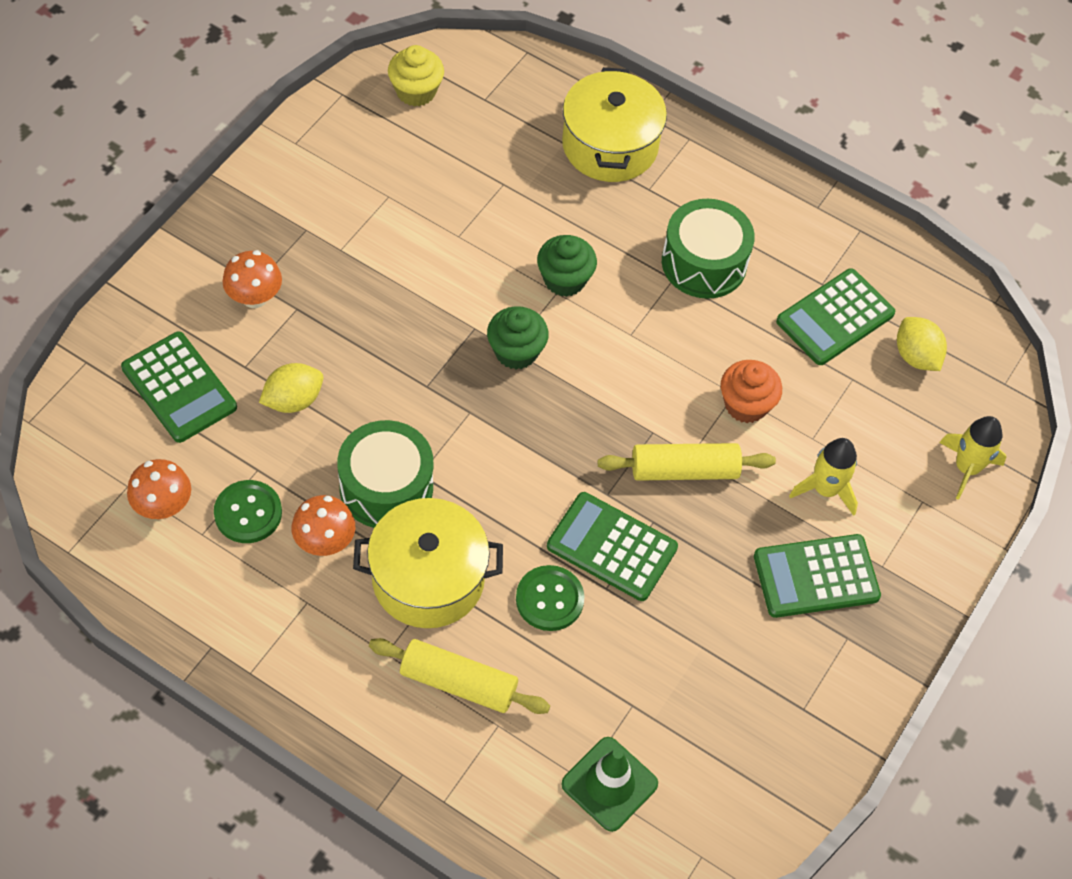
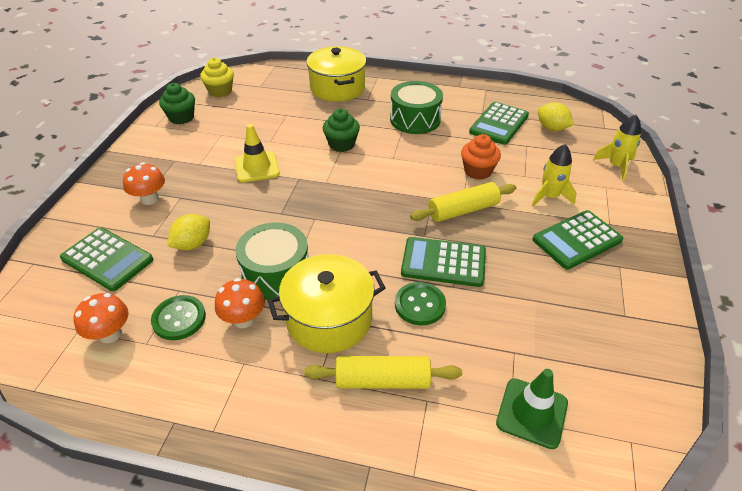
camera: 15 degrees left, 15 degrees down
green cupcake [487,306,549,370] -> green cupcake moved to [159,83,195,124]
none -> yellow traffic cone [235,124,280,183]

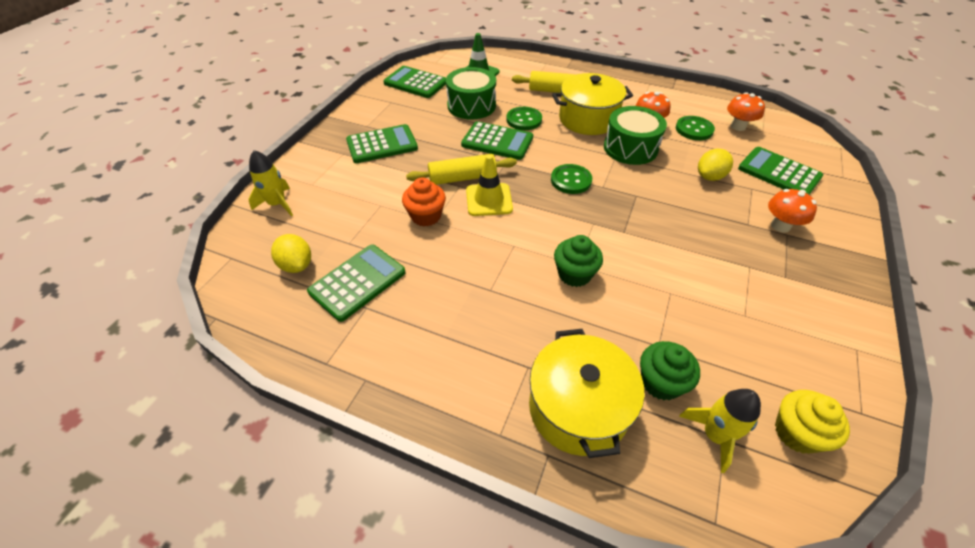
camera: 170 degrees left, 5 degrees up
green cupcake [159,83,195,124] -> green cupcake moved to [640,341,700,400]
yellow traffic cone [235,124,280,183] -> yellow traffic cone moved to [466,155,513,216]
green drum [390,81,443,134] -> green drum moved to [446,67,496,120]
yellow rocket [532,144,577,207] -> yellow rocket moved to [679,389,761,473]
none -> green calculator [383,66,446,98]
none -> green button [551,164,592,194]

